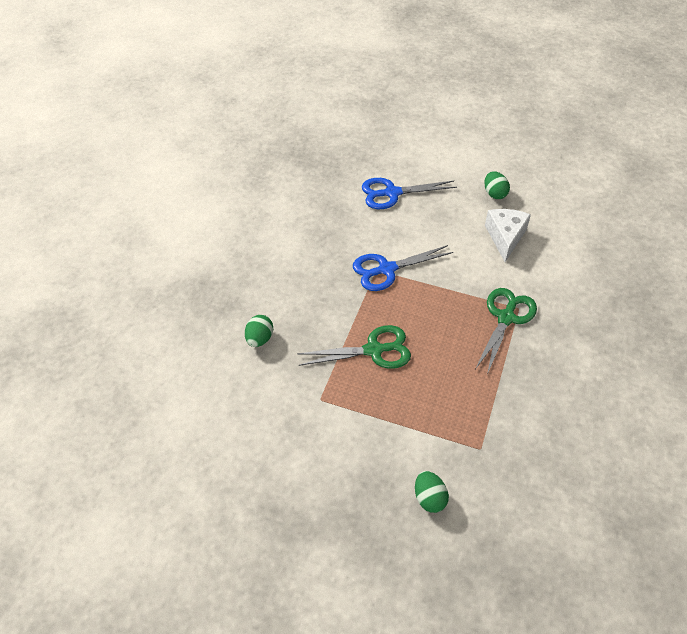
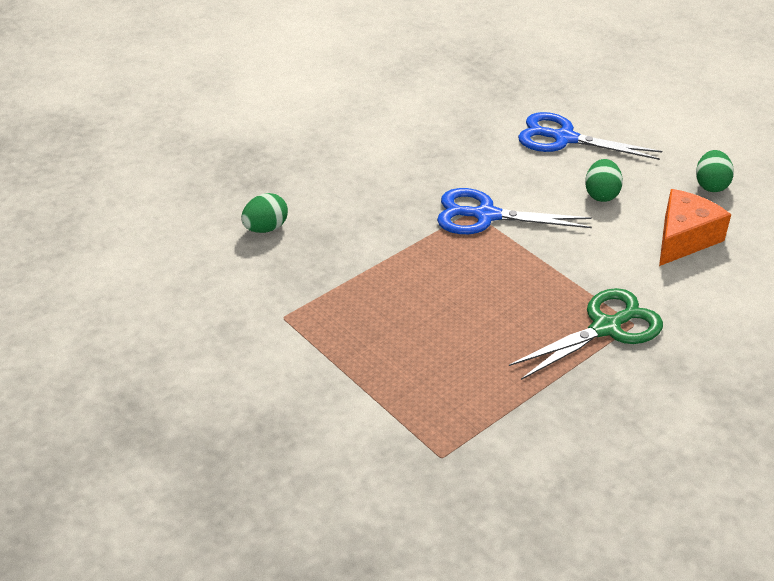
camera: 30 degrees right, 10 degrees down
green scissors [297,325,411,369] -> none
green egg [415,471,449,513] -> green egg moved to [585,159,623,202]
white cheese [485,209,531,262] -> orange cheese [659,189,731,266]

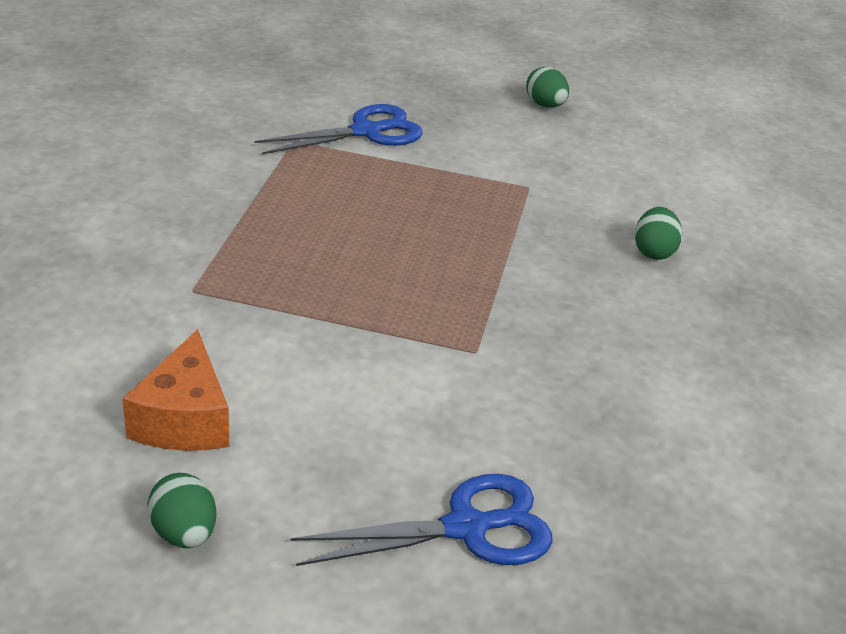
camera: 140 degrees right, 5 degrees down
blue scissors [437,188,592,234] -> blue scissors moved to [254,104,423,154]
green scissors [509,288,663,380] -> none
green egg [585,159,623,202] -> green egg moved to [526,67,569,108]

